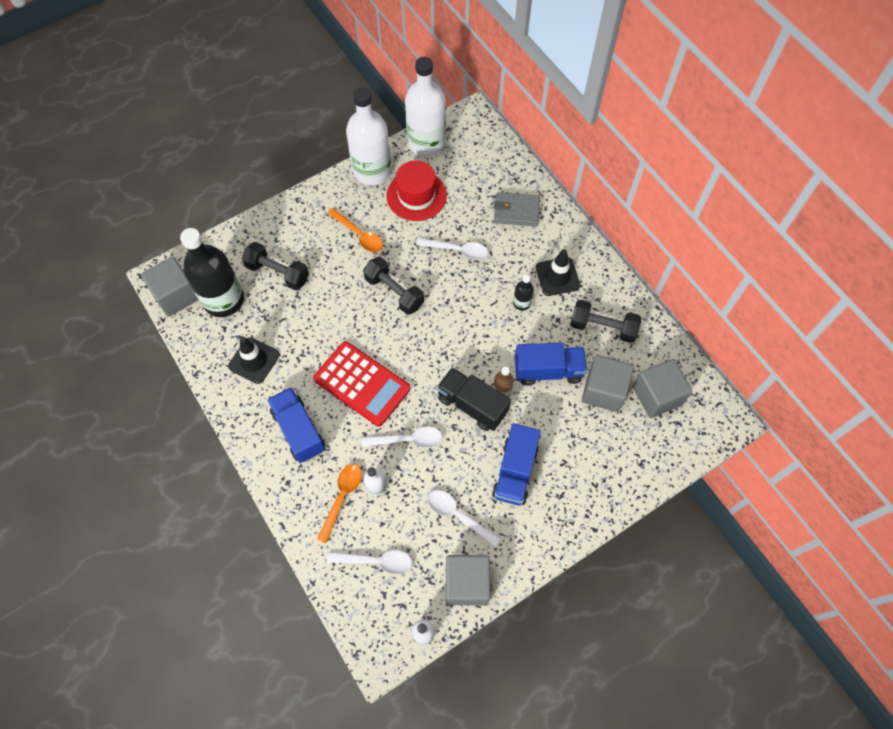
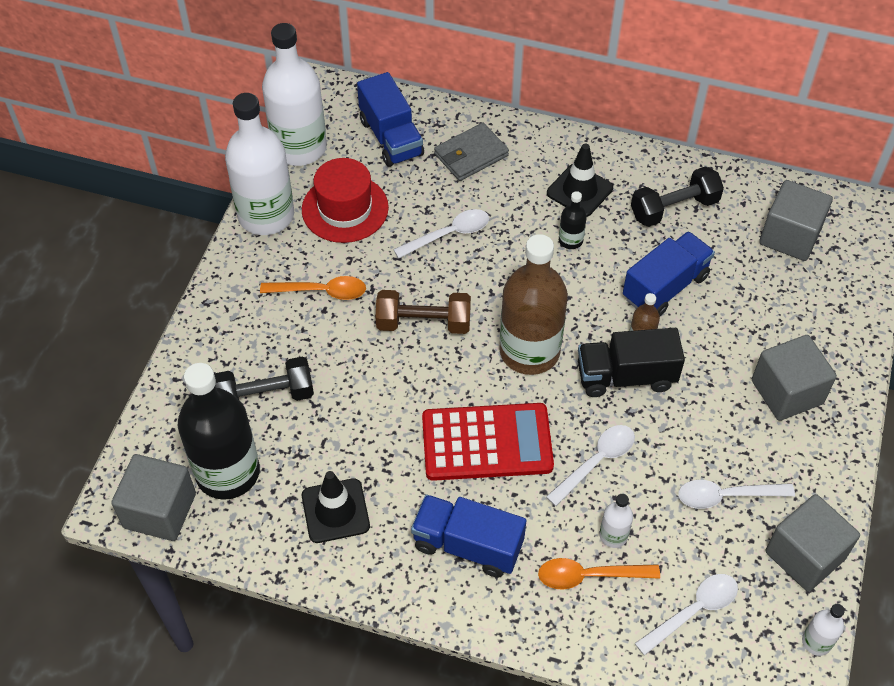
camera: 40 degrees left, 10 degrees down
orange spoon [317,464,362,543] -> orange spoon turned 75 degrees counterclockwise [538,558,660,589]
black dumbbell [363,257,424,315] -> brown dumbbell [375,290,471,334]
blue truck [492,423,541,505] -> blue truck moved to [357,72,424,167]
grey cube [582,355,634,412] -> grey cube moved to [752,335,837,421]
none -> brown bottle [499,234,568,375]

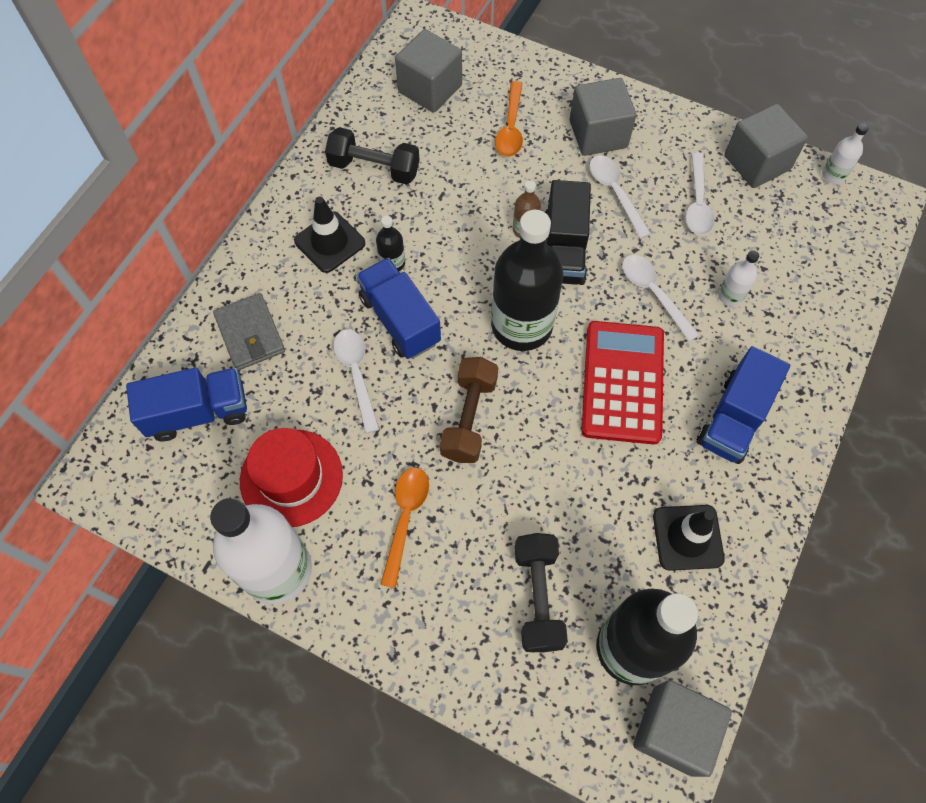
camera: 80 degrees left, 10 degrees up
white bottle [262,23,327,166] -> none
brown bottle [499,234,568,375] -> black bottle [491,210,563,351]
orange spoon [538,558,660,589] -> orange spoon moved to [495,81,523,157]
blue truck [623,231,715,316] -> blue truck moved to [356,258,441,359]
black dumbbell [631,166,724,227] -> black dumbbell turned 60 degrees counterclockwise [325,127,420,185]
white spoon [634,574,738,656] -> white spoon moved to [589,155,651,239]

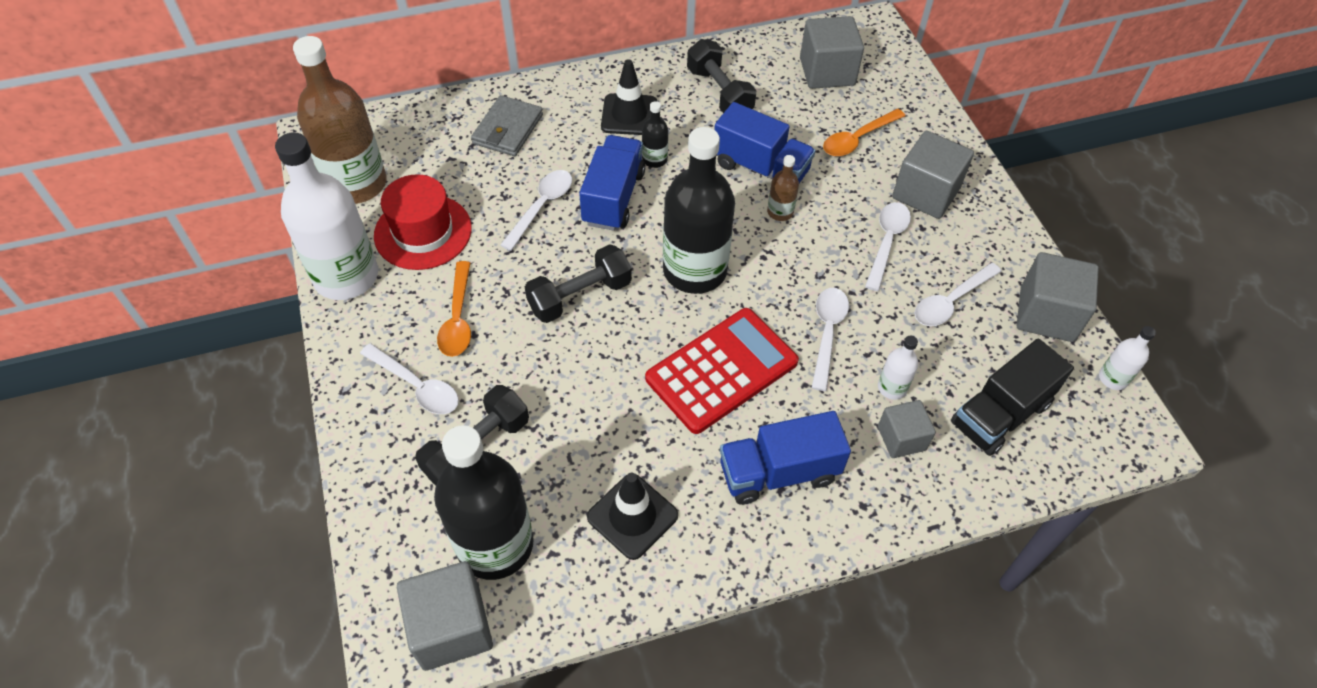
camera: 45 degrees right, 10 degrees down
blue truck [126,368,247,441] -> blue truck moved to [714,102,816,183]
orange spoon [380,468,429,588] -> orange spoon turned 120 degrees clockwise [437,261,471,357]
brown dumbbell [440,357,498,463] -> black dumbbell [525,244,632,323]
black truck [545,180,591,285] -> black truck moved to [951,338,1074,456]
none -> brown bottle [293,36,387,204]
none -> white spoon [360,343,459,414]
none -> grey cube [878,400,936,458]

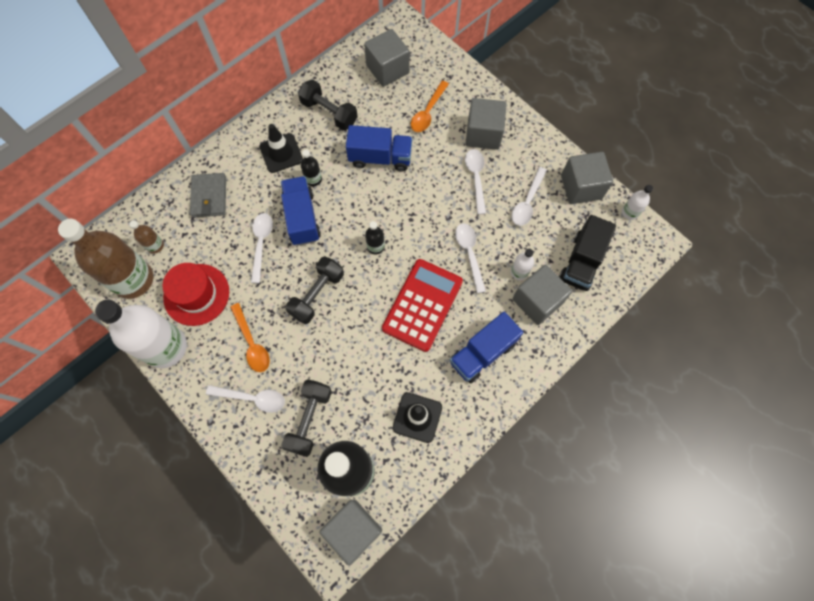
camera: 25 degrees left, 15 degrees up
black bottle [663,127,735,294] -> black bottle [365,221,385,254], size x0.43
brown bottle [767,155,799,221] -> brown bottle moved to [129,220,164,254]
grey cube [878,400,936,458] -> grey cube [513,265,572,325], size x1.62

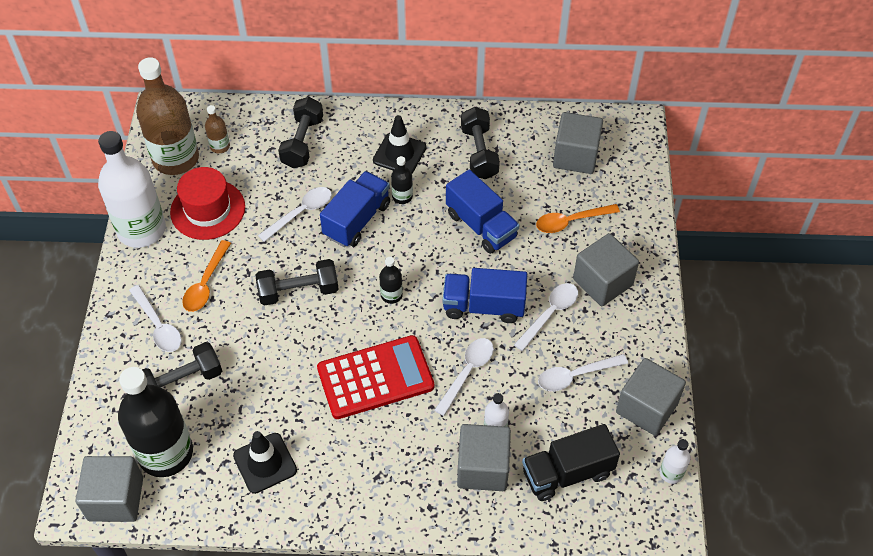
camera: 45 degrees right, 15 degrees down
grey wallet [190,173,226,218] -> black dumbbell [278,97,323,168]
blue truck [450,312,524,383] -> blue truck moved to [443,268,527,323]

